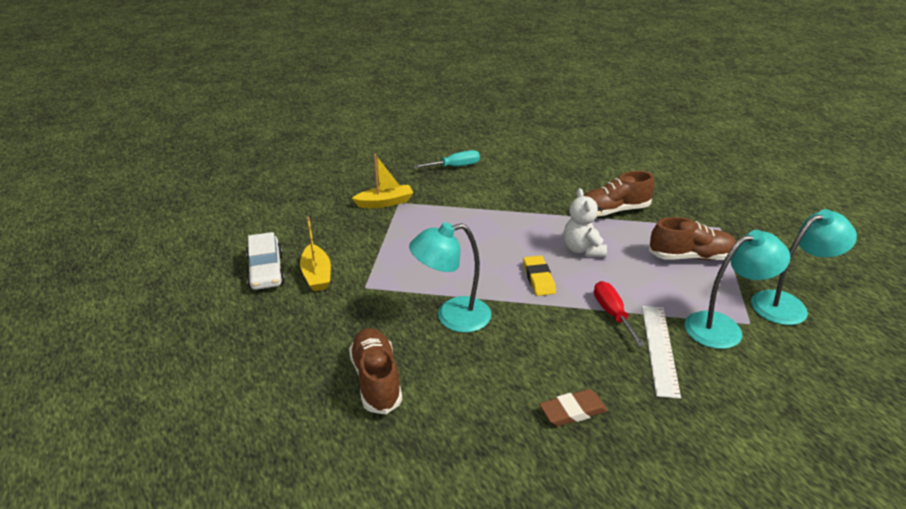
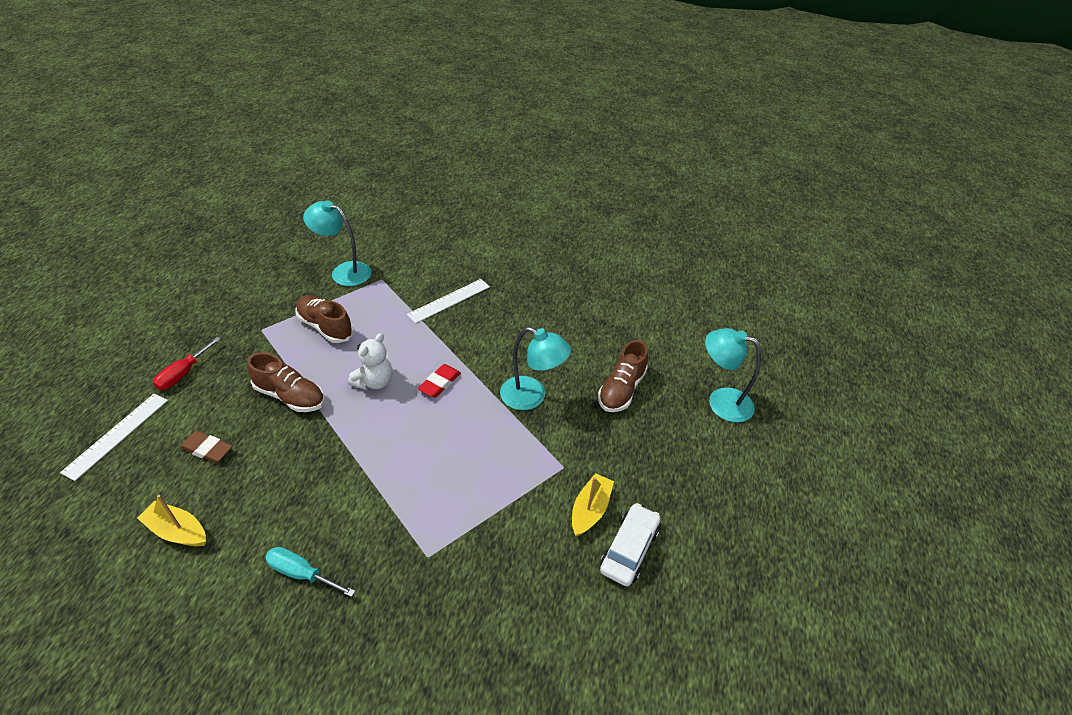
camera: 140 degrees left, 10 degrees up
yellow boat [352,154,413,208] -> yellow boat moved to [137,495,206,546]
yellow eraser [523,255,556,296] -> red eraser [418,364,461,398]
brown eraser [539,389,608,426] -> brown eraser moved to [180,431,233,463]
red screwdriver [594,281,645,347] -> red screwdriver moved to [153,337,221,390]
turquoise lamp [685,230,791,349] -> turquoise lamp moved to [705,328,761,423]
none -> white ruler [60,394,168,481]

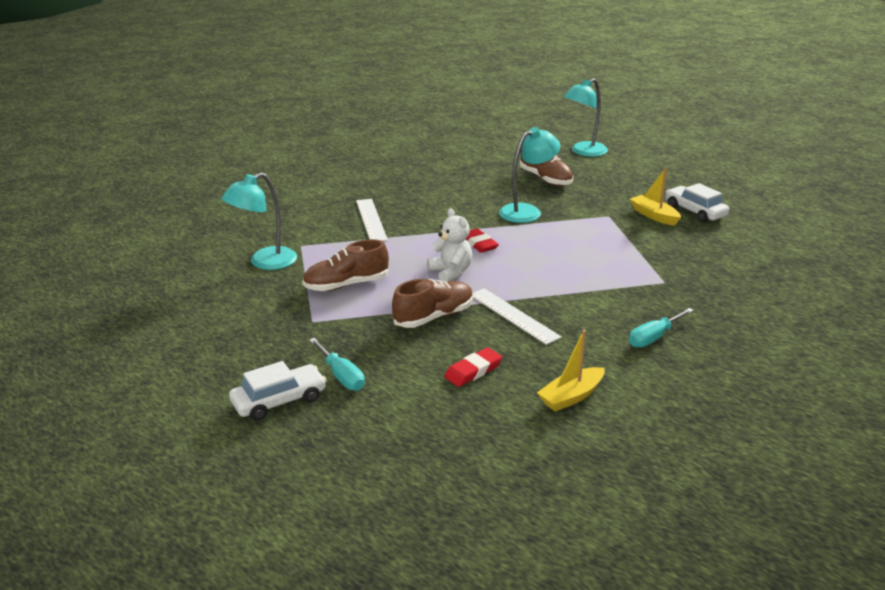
camera: 60 degrees left, 15 degrees down
white ruler [60,394,168,481] -> white ruler moved to [473,288,562,345]
red screwdriver [153,337,221,390] -> turquoise screwdriver [309,338,365,391]
brown eraser [180,431,233,463] -> red eraser [444,348,502,387]
none -> white car [229,361,327,421]

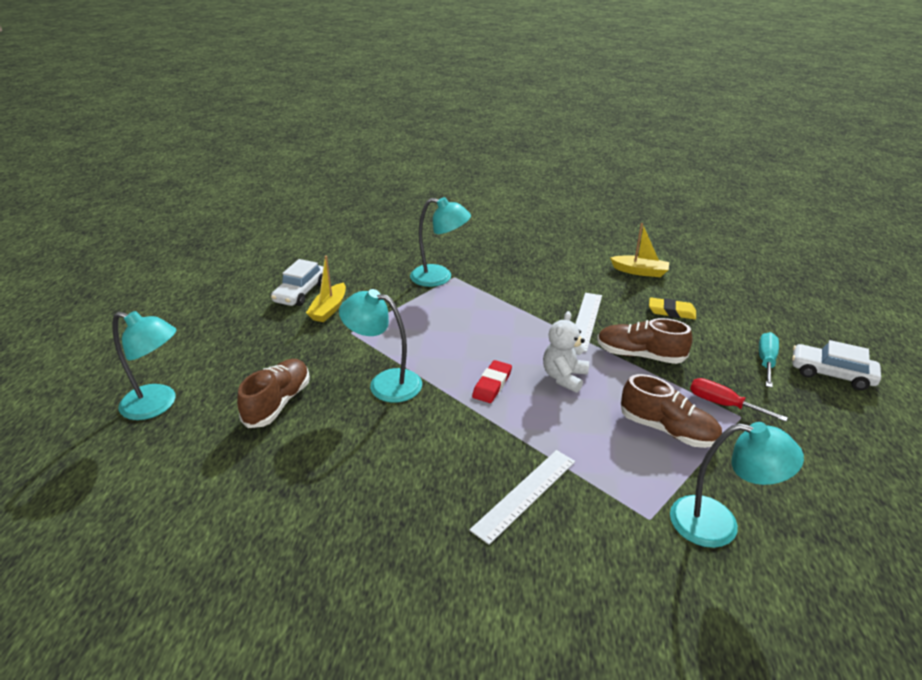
camera: 125 degrees left, 5 degrees up
red eraser [444,348,502,387] -> yellow eraser [649,297,696,320]
turquoise screwdriver [629,308,694,348] -> none
none -> turquoise lamp [410,197,471,287]
none -> red screwdriver [690,378,788,422]

